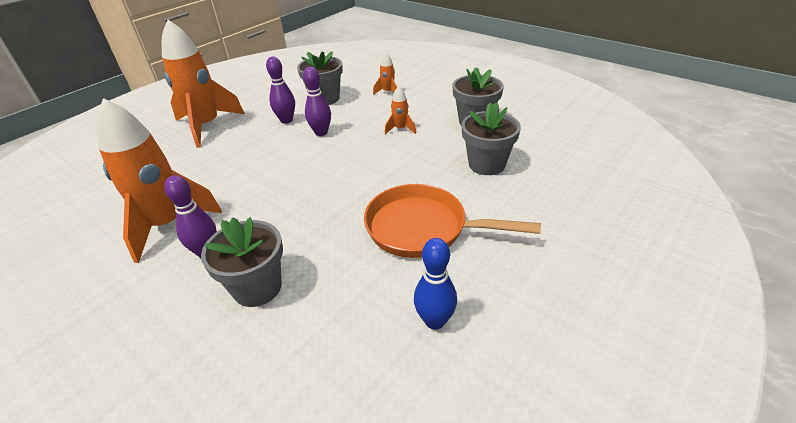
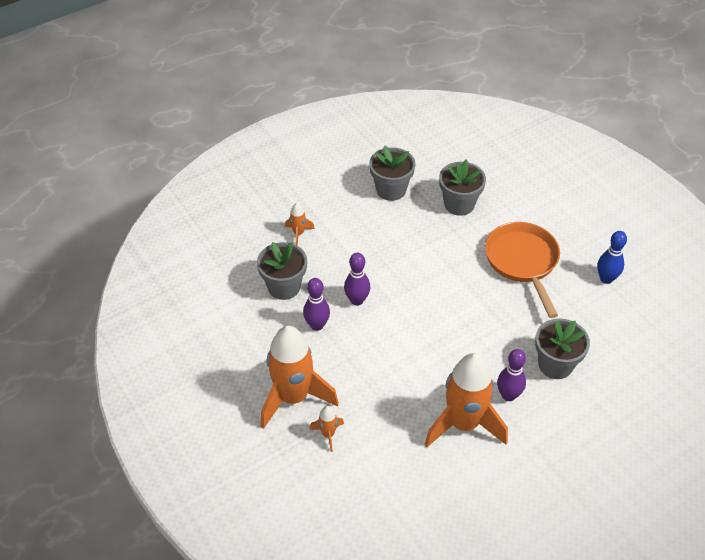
camera: 75 degrees left, 10 degrees up
orange pan [364,184,541,258] -> orange pan turned 135 degrees clockwise [485,222,560,318]
orange rocket [385,86,416,134] -> orange rocket moved to [309,406,344,452]

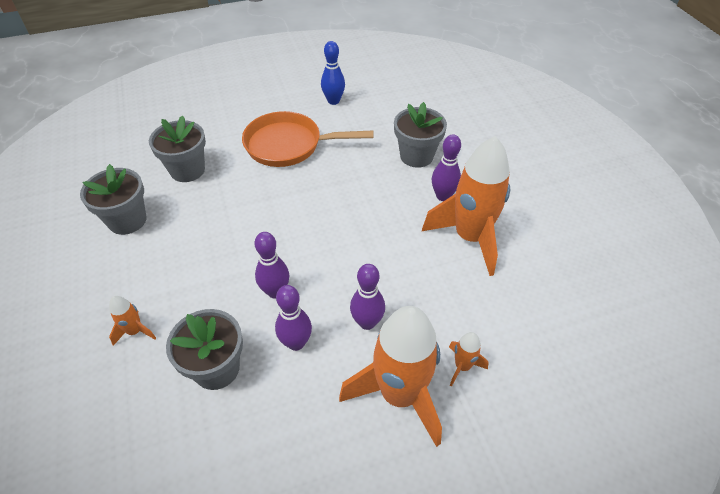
camera: 75 degrees left, 0 degrees up
none -> purple bowling pin [350,264,385,330]

